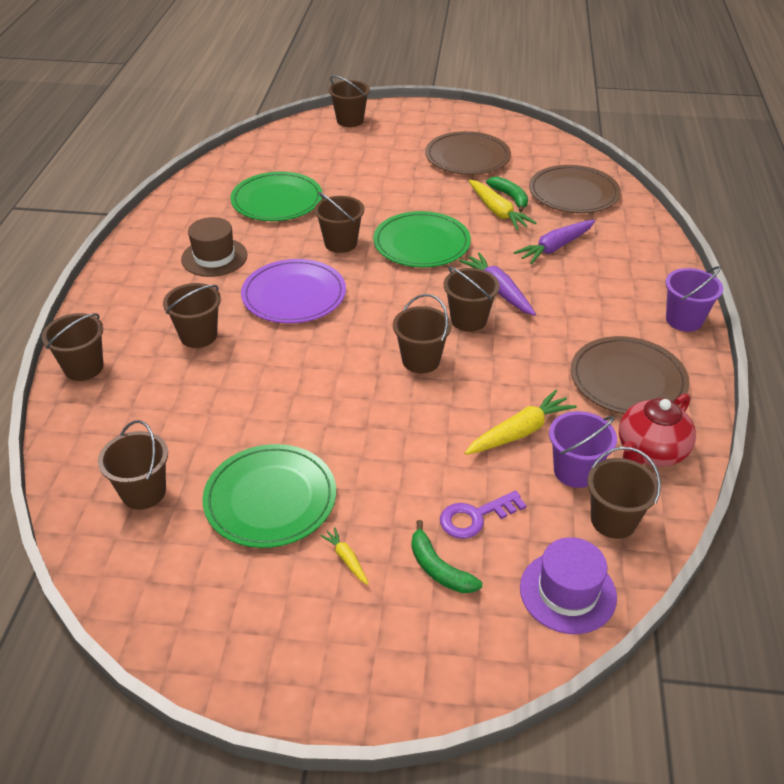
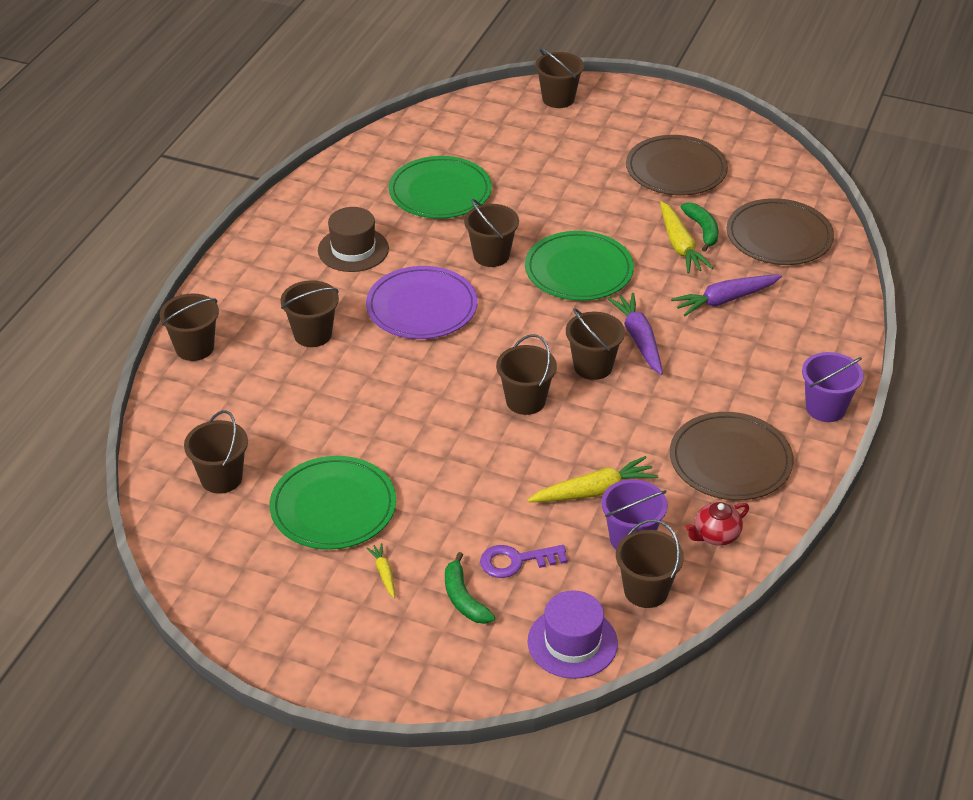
camera: 15 degrees right, 0 degrees up
red teapot [619,394,696,467] -> red teapot [685,502,749,545], size x0.63

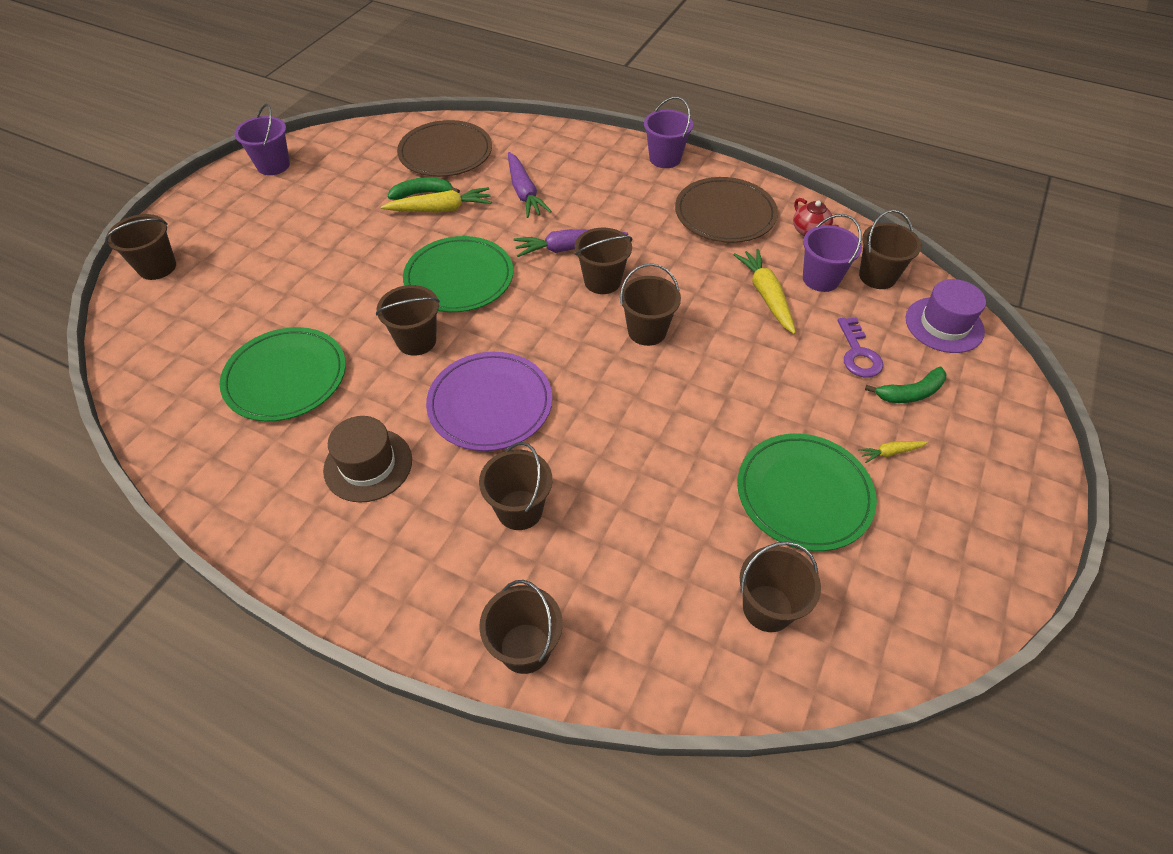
camera: 85 degrees left, 10 degrees up
brown plate [626,135,728,195] -> none
none -> purple bucket [234,104,290,175]

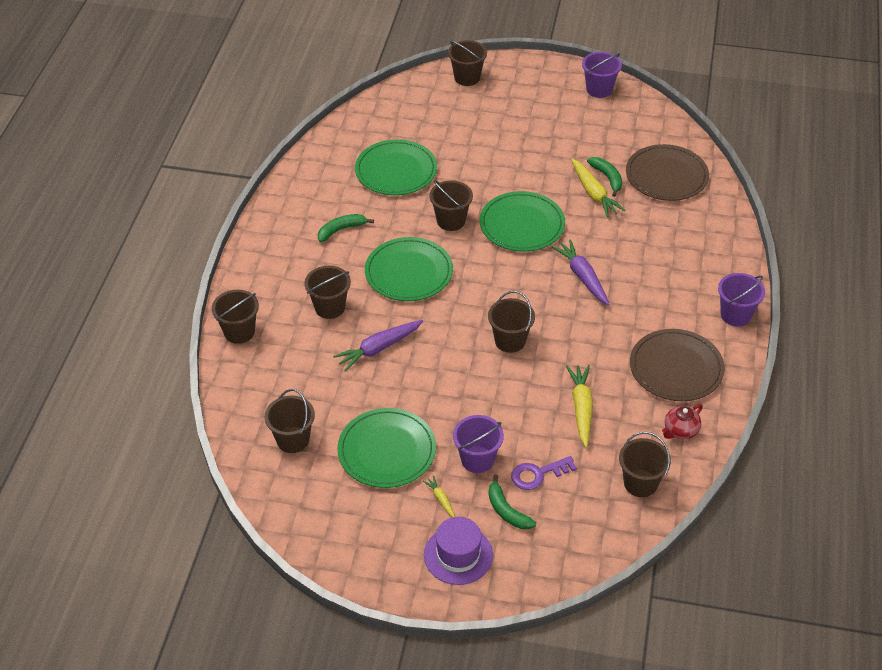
camera: 75 degrees right, 5 degrees down
brown hat [323,416,412,503] -> green banana [318,214,374,242]
purple plate [426,352,552,451] -> green plate [365,237,453,301]
purple carrot [508,152,552,218] -> purple carrot moved to [333,320,423,371]
brown bucket [575,228,633,294] -> none
yellow carrot [733,249,796,334] -> yellow carrot turned 60 degrees counterclockwise [566,365,593,448]
purple bucket [803,214,862,292] -> purple bucket moved to [453,415,504,473]
purple hat [906,279,986,353] -> purple hat moved to [424,517,493,585]

